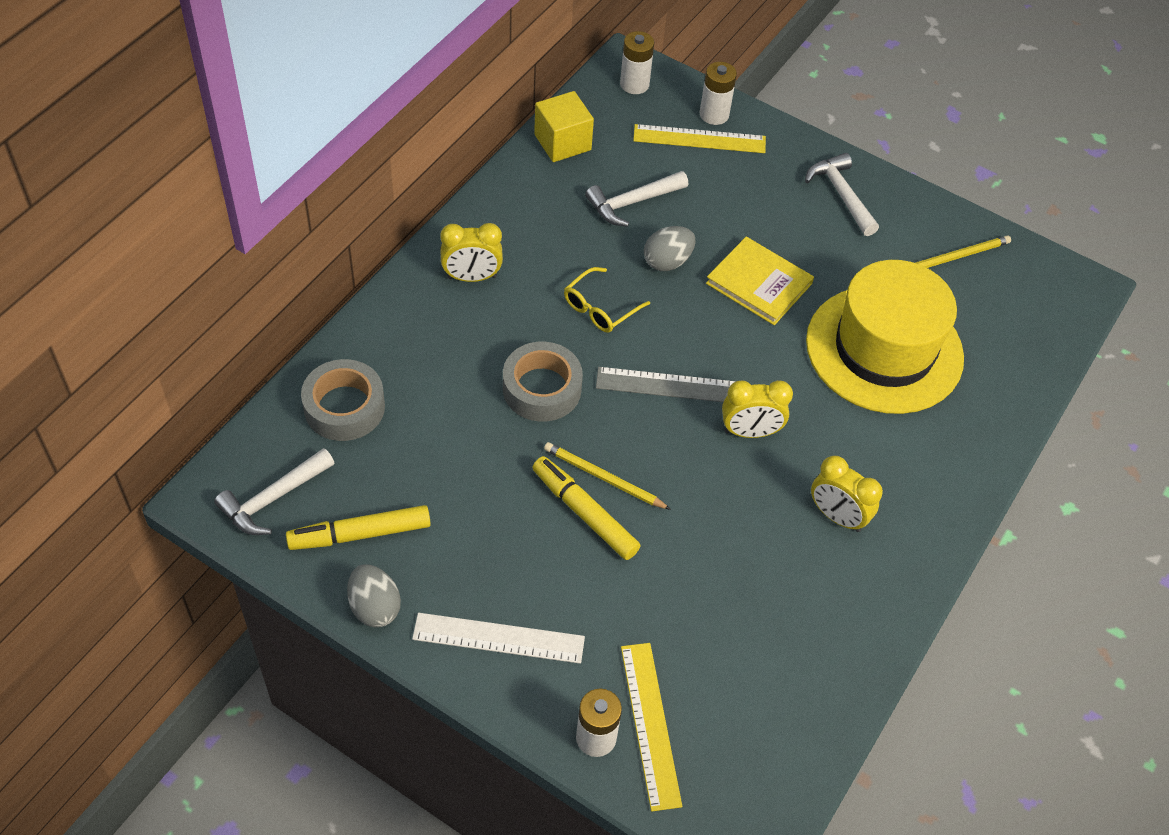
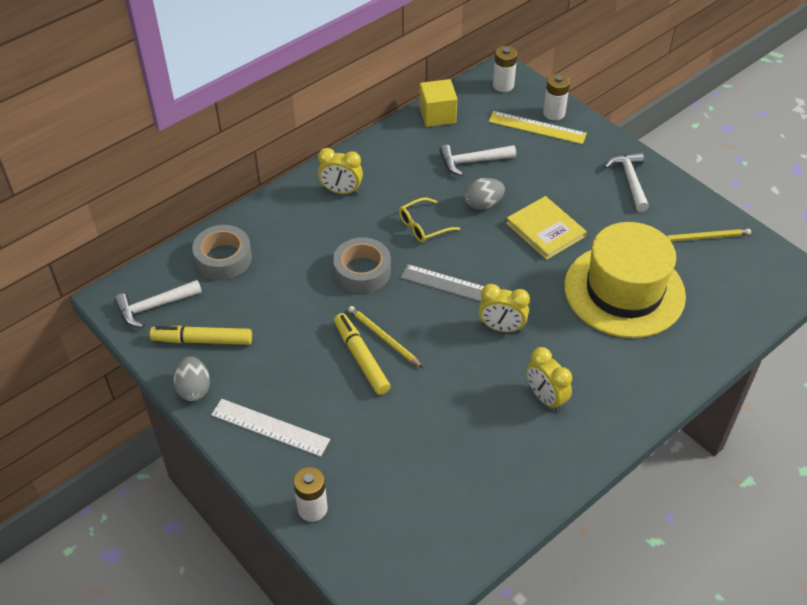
camera: 20 degrees right, 5 degrees down
yellow ruler [621,643,682,811] -> none

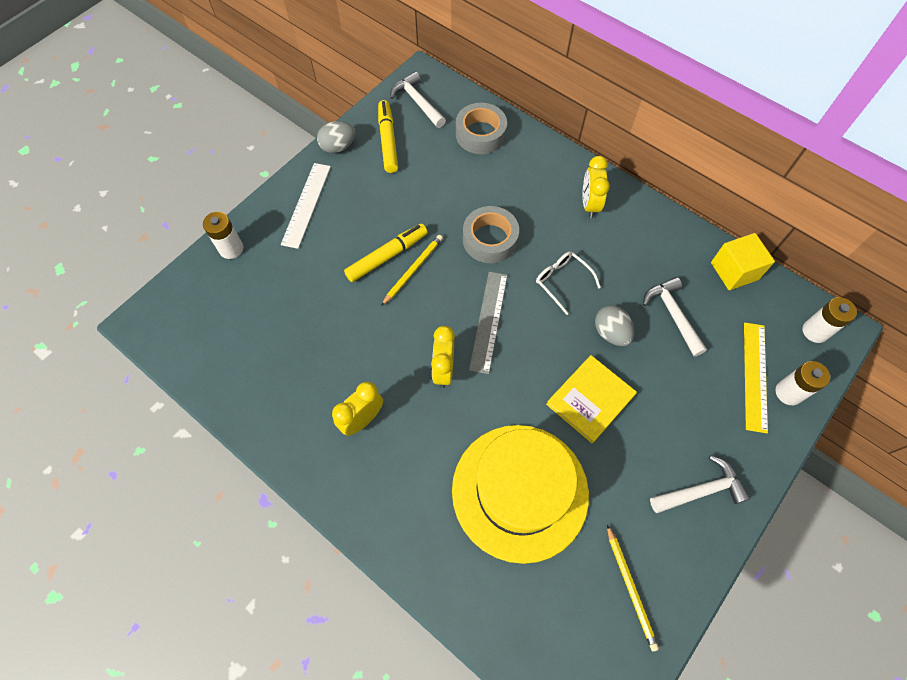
camera: 80 degrees right, 15 degrees up
yellow glasses [399,198,460,243] -> white glasses [536,251,601,315]

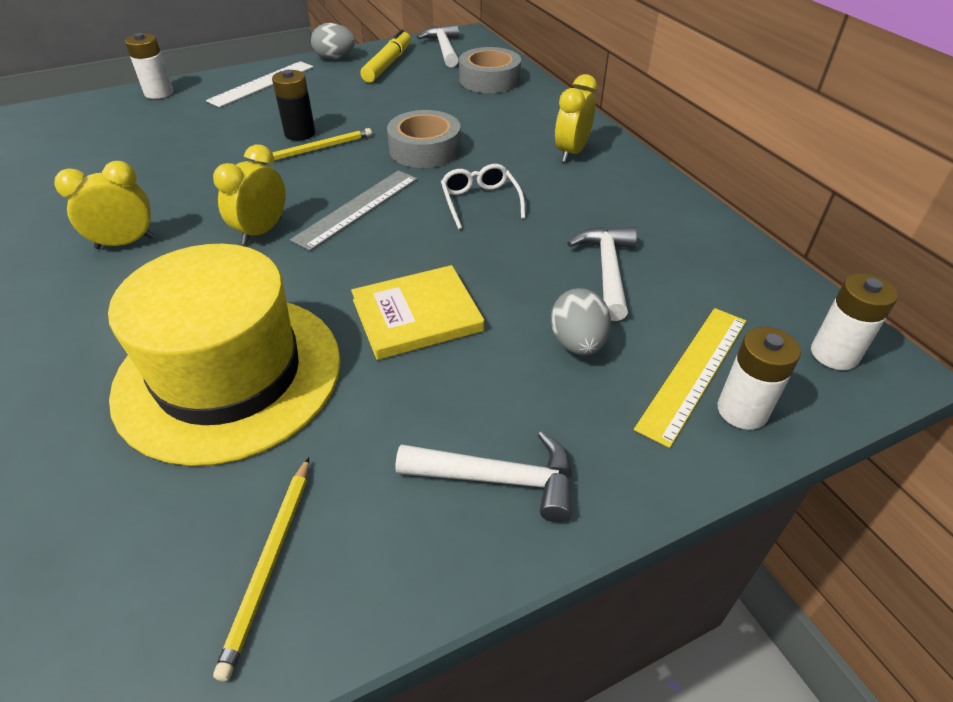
camera: 25 degrees right, 20 degrees down
yellow marker [344,223,428,282] -> black battery [272,70,315,141]
grey egg [595,305,634,346] -> grey egg moved to [551,288,611,355]
yellow cube [711,233,775,290] -> none

